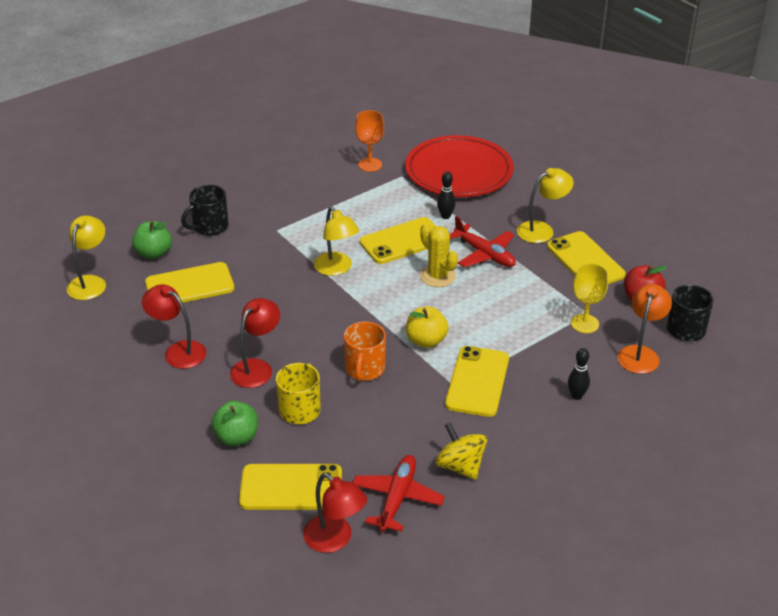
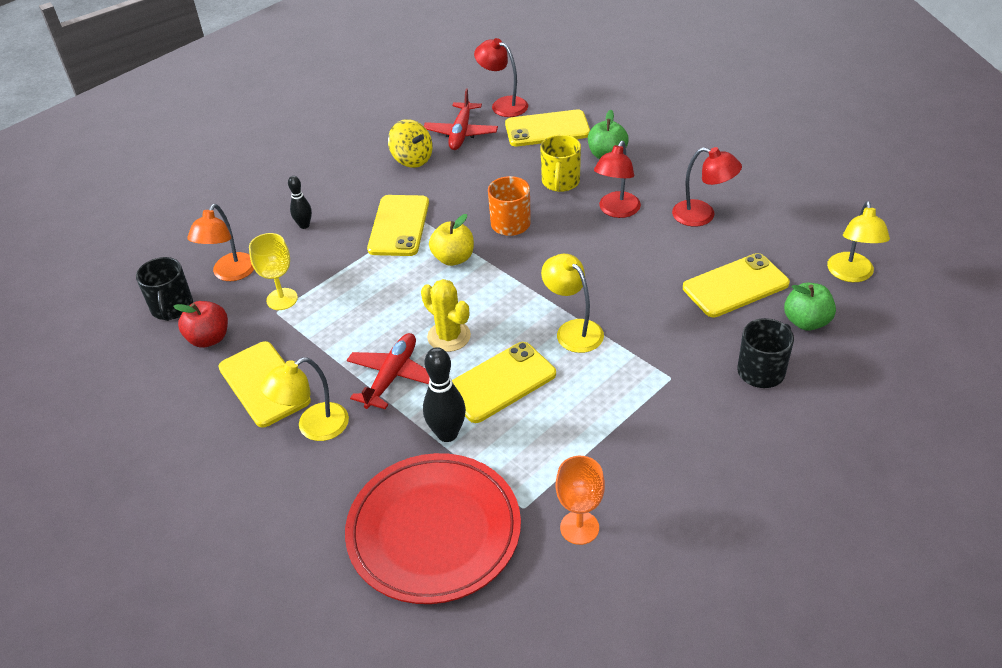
camera: 175 degrees right, 5 degrees up
black bowling pin [437,172,455,219] -> black bowling pin [423,347,466,442], size x1.62
red plane [450,216,516,268] -> red plane turned 75 degrees clockwise [347,333,430,409]

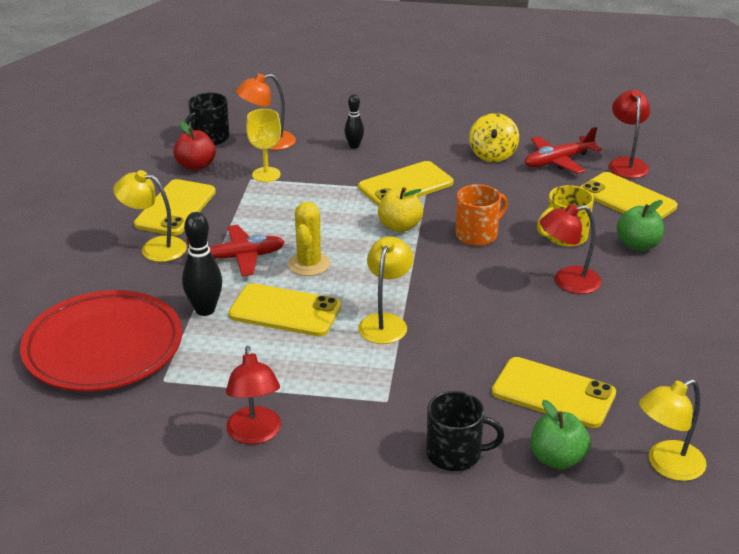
camera: 50 degrees right, 10 degrees down
orange goblet [556,456,605,545] -> none
red lamp [672,147,742,227] -> red lamp moved to [226,346,281,444]

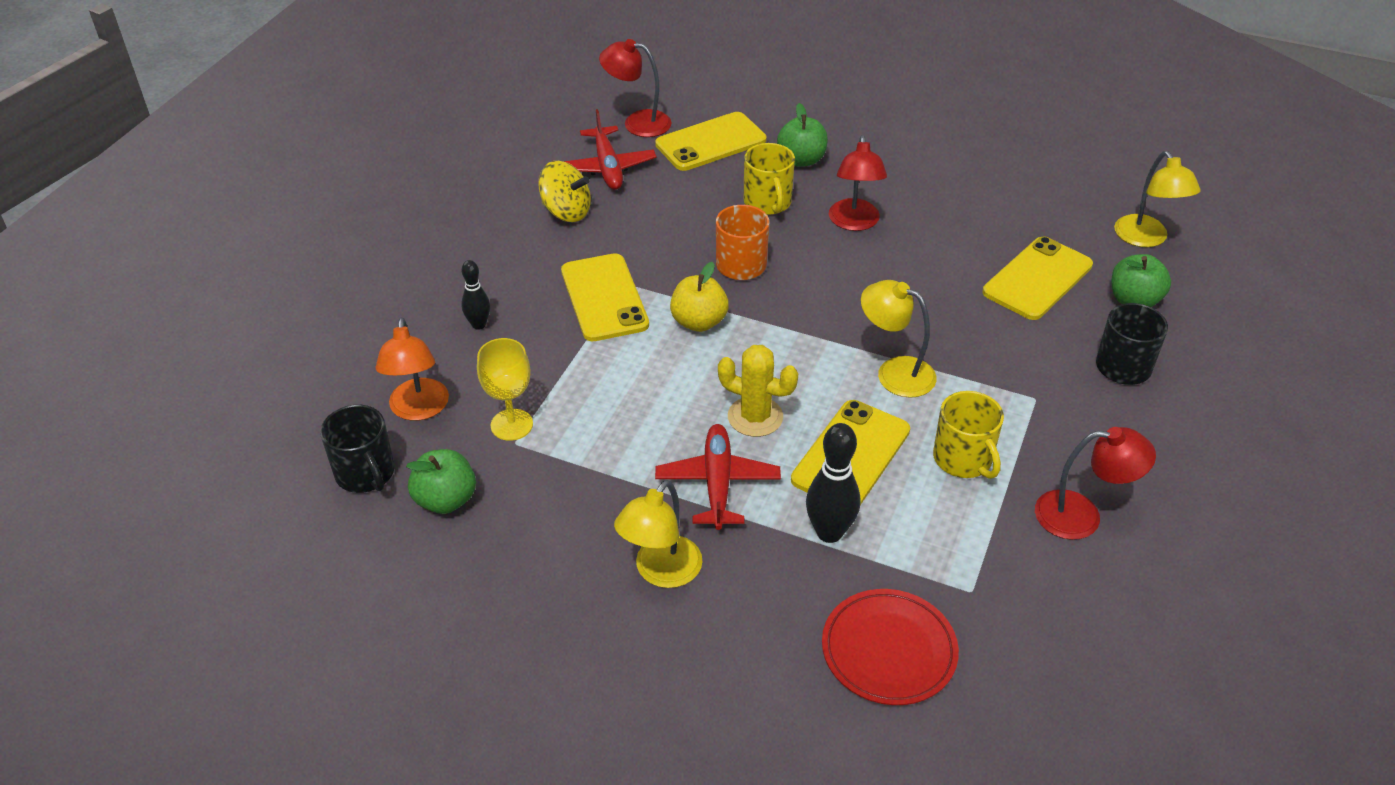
camera: 75 degrees left, 10 degrees up
red plate [20,290,182,391] -> red plate [822,589,959,705], size x0.61
yellow phone [134,179,216,236] -> none
red apple [173,122,216,171] -> green apple [406,449,476,514]
none -> yellow mug [933,391,1004,479]

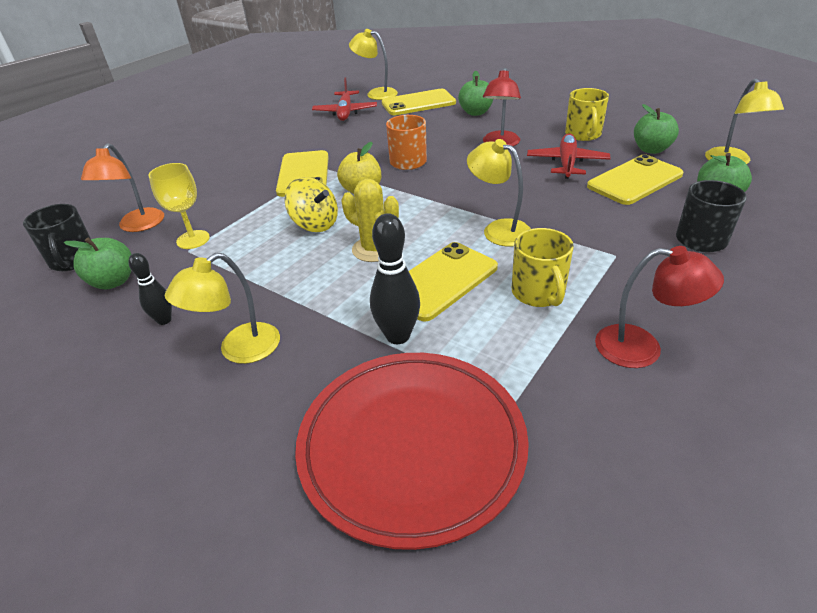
camera: 15 degrees right, 5 degrees down
black bowling pin [461,260,490,330] -> black bowling pin moved to [128,253,172,325]
yellow spinning top [538,161,591,222] -> yellow spinning top moved to [284,177,338,232]
red lamp [599,39,672,137] -> yellow lamp [349,29,398,100]
red plane [655,424,781,530] -> red plane moved to [527,133,611,179]
yellow mug [744,143,795,215] -> yellow mug moved to [565,88,609,141]
red plate [822,589,959,705] -> red plate [295,353,529,550], size x1.63
none -> green apple [634,104,679,154]

